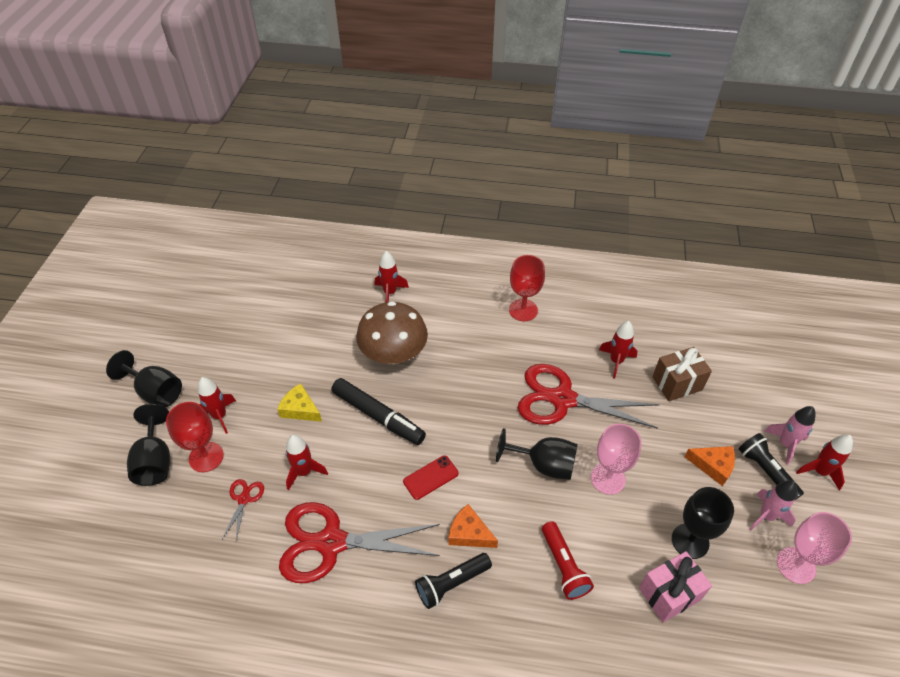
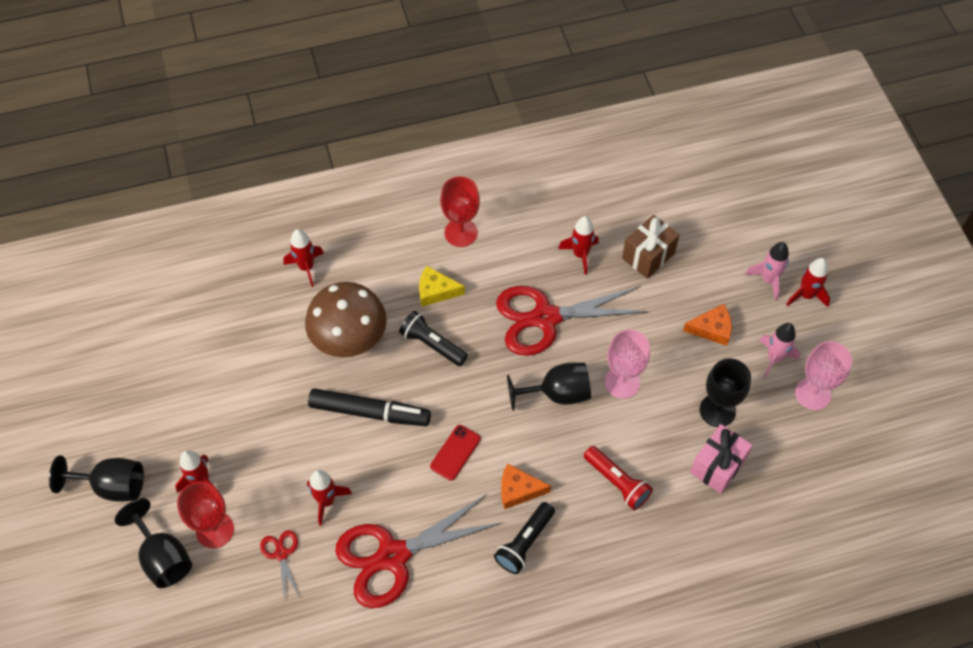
camera: 25 degrees left, 10 degrees up
yellow cheese [277,383,322,422] -> yellow cheese moved to [419,266,465,307]
black flashlight [739,433,804,501] -> black flashlight moved to [399,311,468,366]

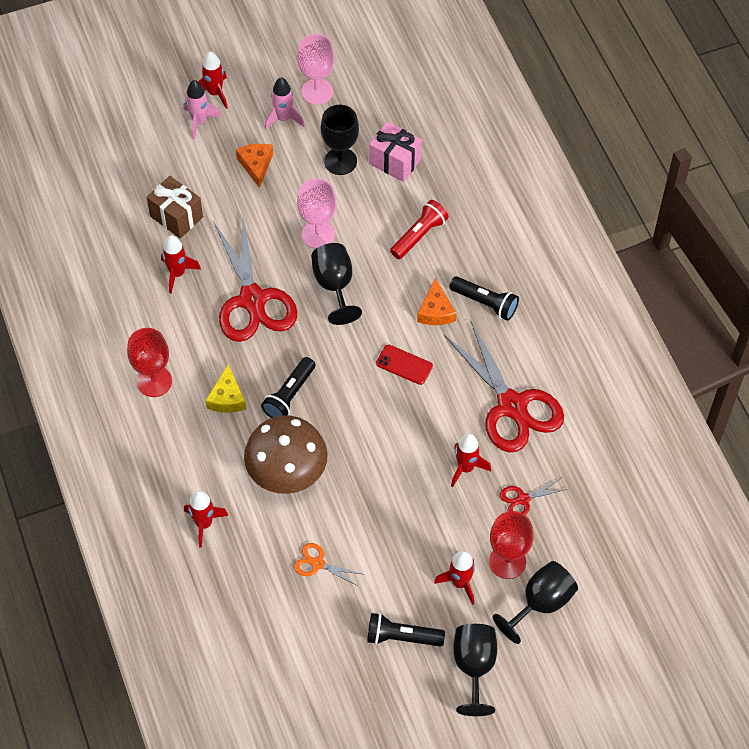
camera: 95 degrees left, 0 degrees up
black marker [308,388,431,426] -> none
none -> orange scissors [294,543,362,587]
none -> black flashlight [367,613,445,647]

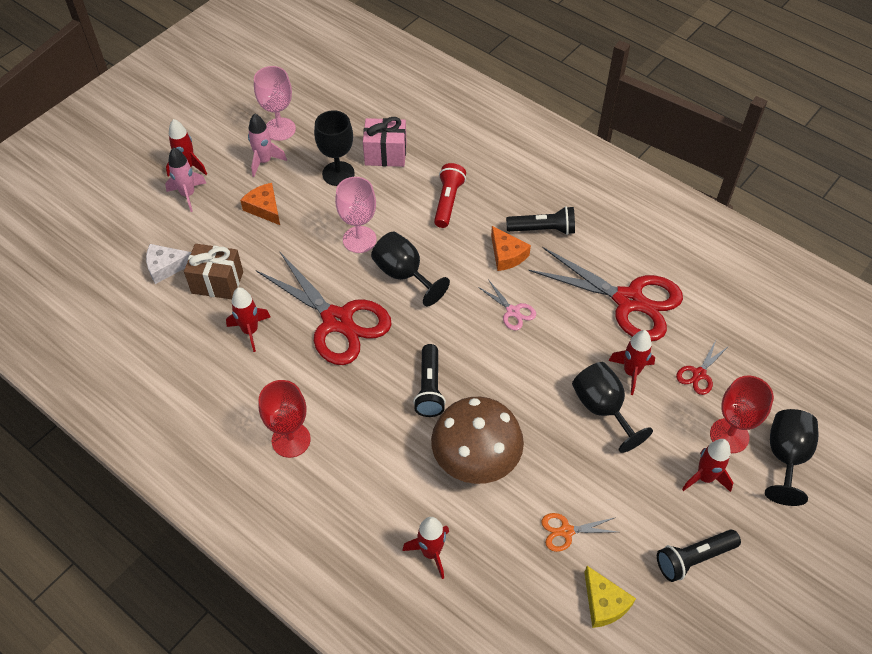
camera: 30 degrees left, 5 degrees down
yellow cheese [205,365,246,413] -> yellow cheese moved to [584,566,636,628]
red phone [376,345,433,385] -> pink scissors [478,279,536,331]
black goblet [454,624,497,716] -> black goblet moved to [572,362,653,453]
none -> white cheese [146,244,191,284]

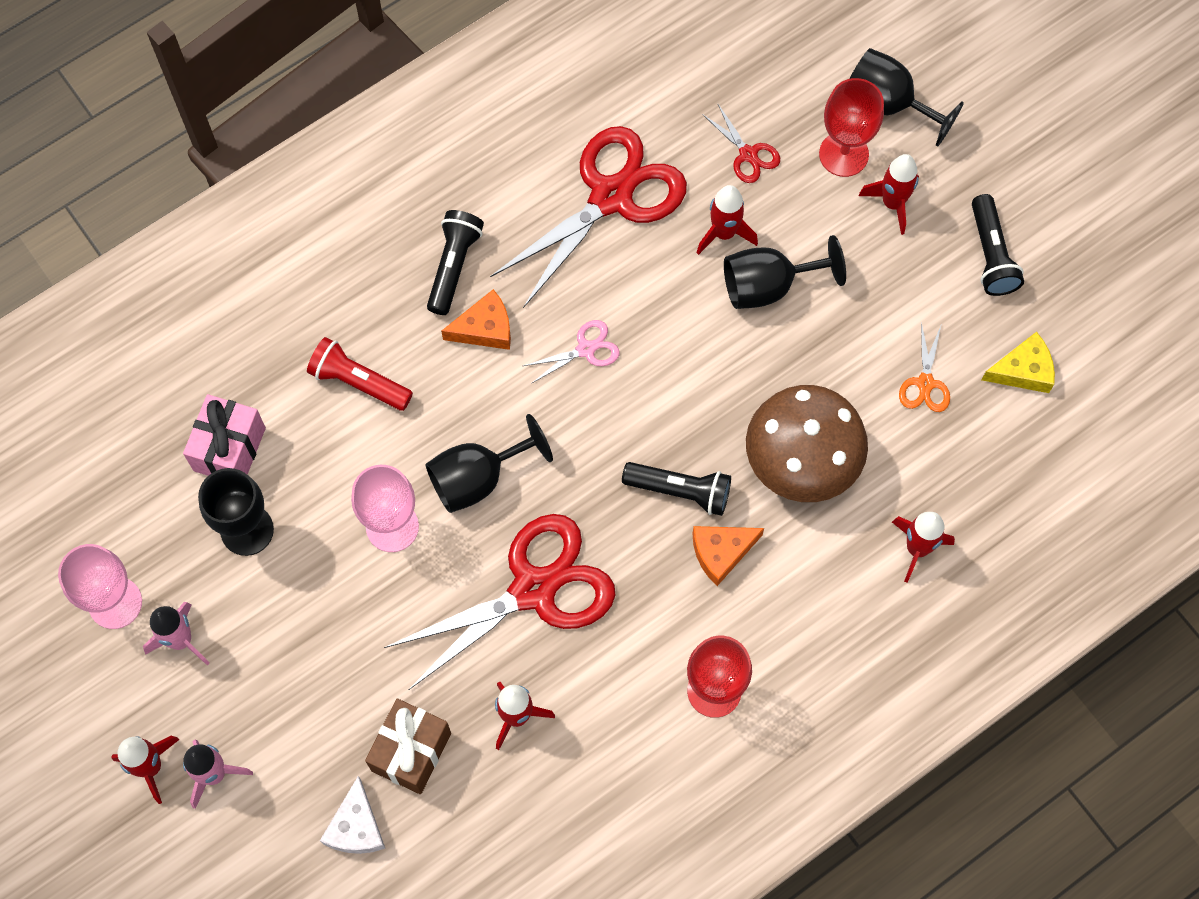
camera: 75 degrees left, 15 degrees up
orange cheese [240,183,280,225] -> orange cheese moved to [692,526,764,586]

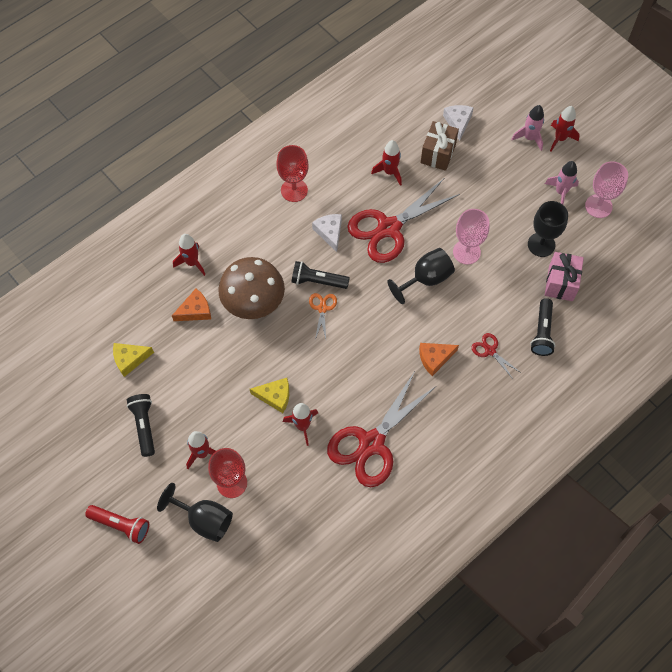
camera: 175 degrees right, 5 degrees down
red flashlight [307,337,413,411] -> red flashlight moved to [85,505,149,544]
black flashlight [427,210,484,315] -> black flashlight moved to [530,298,555,356]
pink scissors [523,320,620,384] -> none
orange cheese [692,526,764,586] -> orange cheese moved to [172,289,211,321]
red scissors [702,103,780,183] -> red scissors moved to [472,333,520,379]
black goblet [724,235,846,309] -> yellow cheese [250,378,289,413]
orange scissors [899,322,950,412] -> orange scissors moved to [309,293,337,340]
none -> white cheese [312,214,342,252]

